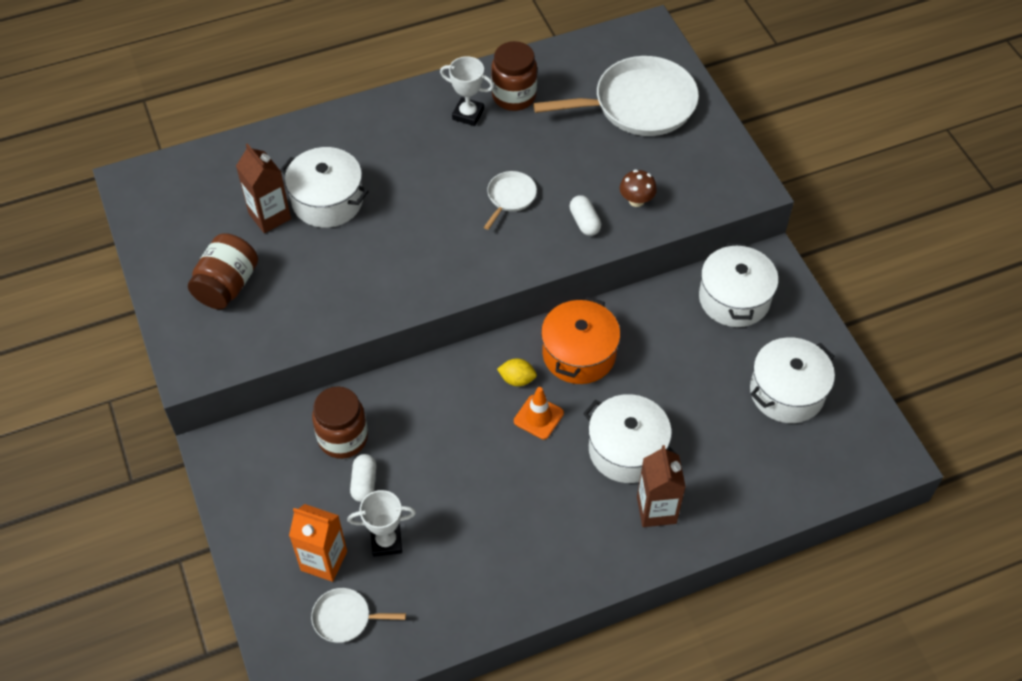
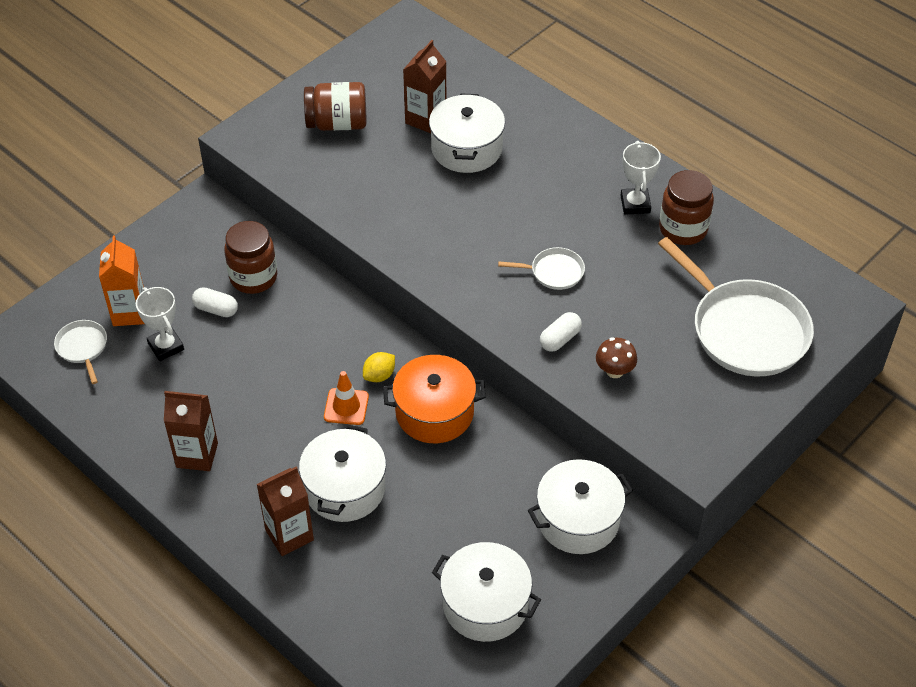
camera: 65 degrees right, 5 degrees down
white capsule [350,454,376,502] -> white capsule turned 45 degrees clockwise [192,287,238,317]
yellow lemon [497,358,537,386] -> yellow lemon turned 60 degrees clockwise [363,352,395,382]
none -> brown carton [164,391,218,471]

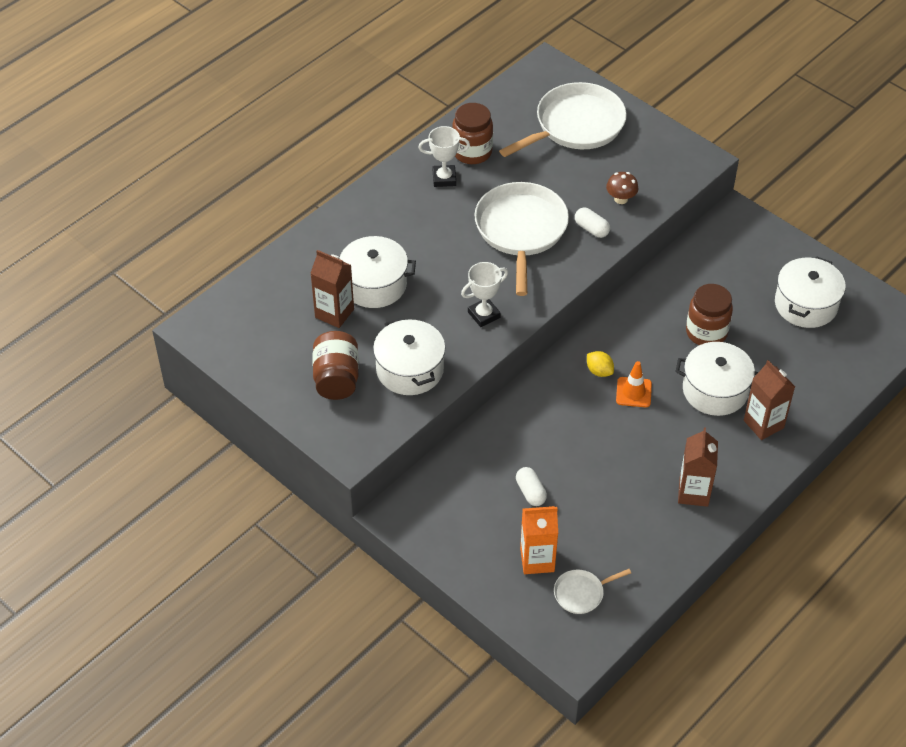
camera: 90 degrees left, 0 degrees up
white trophy [136,287,184,361] -> white trophy moved to [461,262,508,327]
white capsule [192,287,238,317] -> white capsule turned 45 degrees counterclockwise [516,467,547,506]
brown jar [224,221,277,294] -> brown jar moved to [686,284,733,345]
orange pot [383,355,486,443] -> none
white pan [498,247,585,290] -> white pan [475,182,569,296], size x2.16
white pot [528,459,633,554] -> white pot moved to [373,318,446,395]

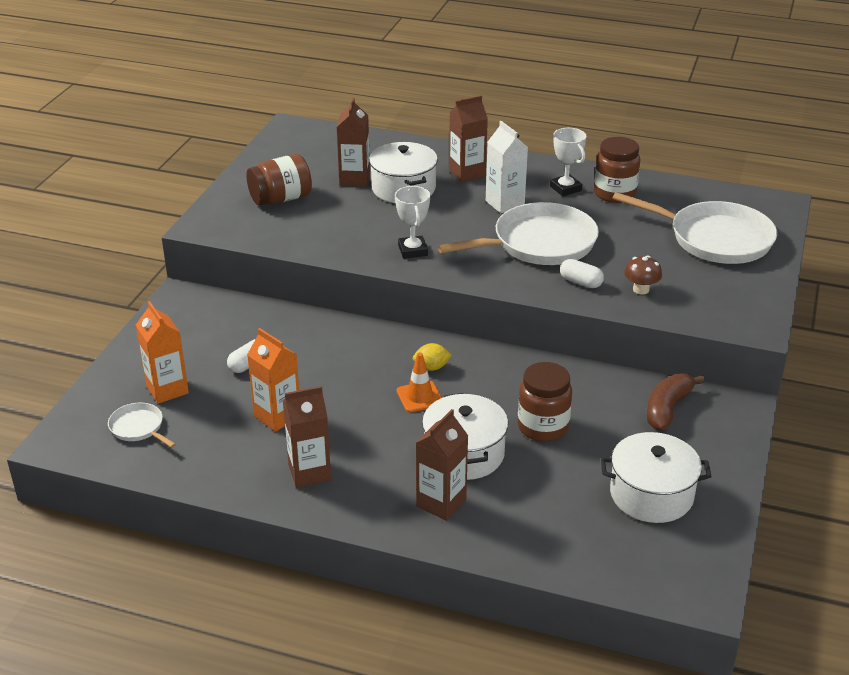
camera: 65 degrees right, 15 degrees down
white pot [373,318,446,395] -> none
white trophy [461,262,508,327] -> white trophy turned 45 degrees clockwise [395,186,430,259]
white capsule [575,207,610,238] -> white capsule turned 75 degrees counterclockwise [560,259,604,288]
yellow lemon [587,351,614,377] -> yellow lemon turned 60 degrees clockwise [413,343,452,371]
none -> orange carton [247,328,299,432]
none -> brown carton [449,95,488,182]
none -> white carton [486,121,528,213]
none -> brown banana [647,373,705,430]

